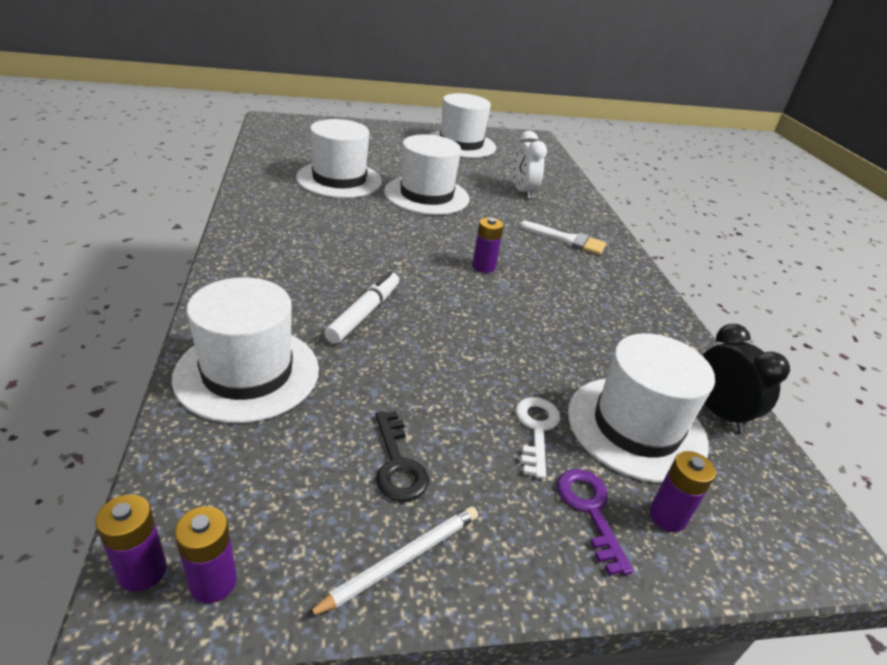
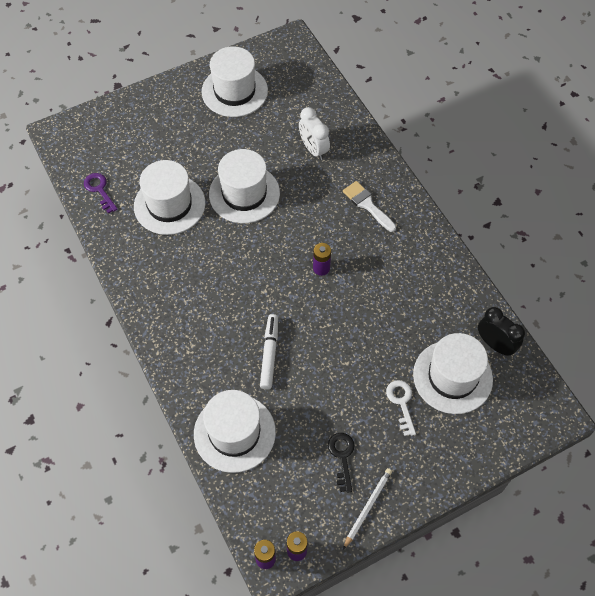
camera: 15 degrees left, 25 degrees up
black key [376,411,429,501] -> black key turned 150 degrees counterclockwise [328,433,355,493]
white brush [520,221,606,255] -> white brush turned 135 degrees counterclockwise [343,181,396,232]
purple key [557,469,633,575] -> purple key moved to [84,173,118,214]
purple battery [649,451,716,532] -> none

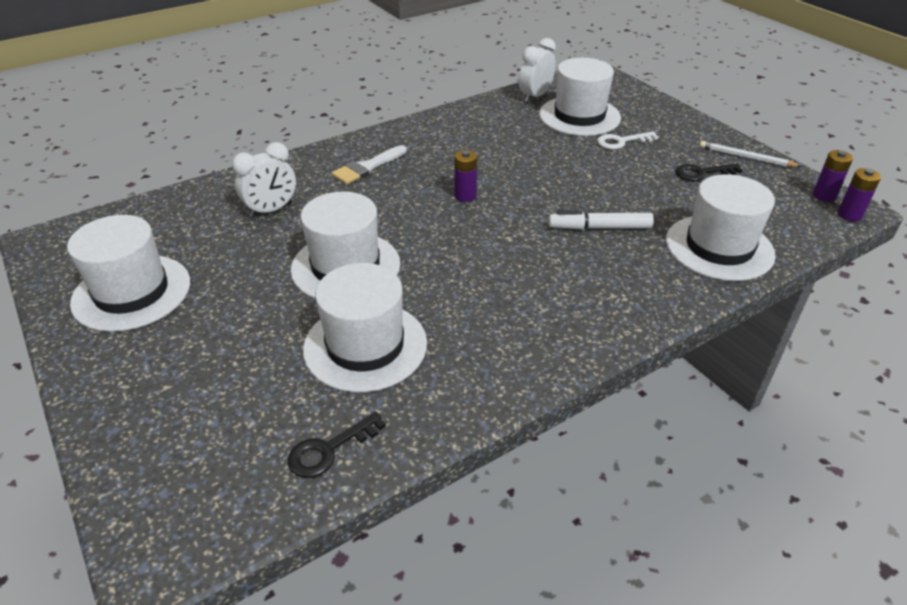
camera: 95 degrees left, 20 degrees down
purple key [84,173,118,214] -> black key [288,412,386,478]
black clock [478,307,525,356] -> white clock [519,38,556,102]

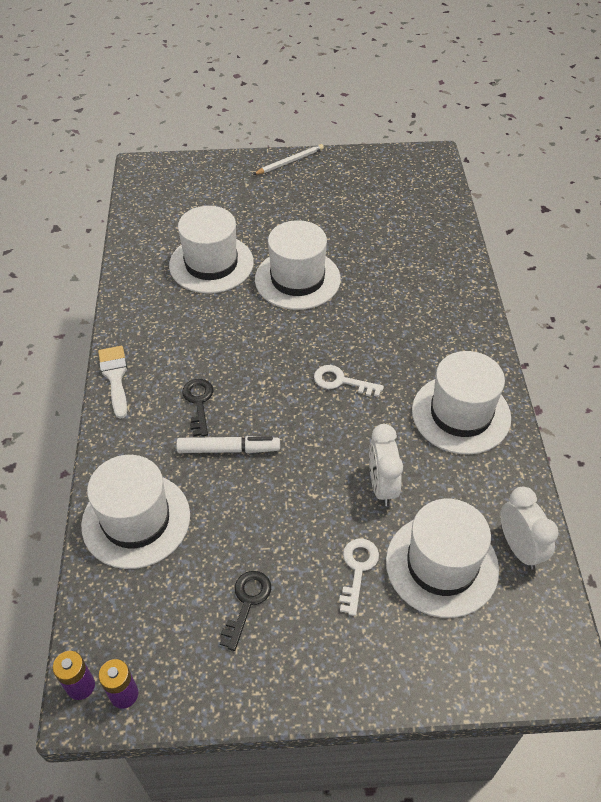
camera: 120 degrees right, 10 degrees up
white hat [67,215,190,332] -> white hat moved to [412,351,511,454]
white clock [232,142,296,217] -> white clock moved to [369,424,403,506]
black key [288,412,386,478] -> black key moved to [182,379,213,436]
white brush [332,145,406,184] -> white brush moved to [98,346,127,419]
purple battery [454,150,477,202] -> white key [314,365,384,397]
white marker [548,211,654,230] -> white marker turned 60 degrees clockwise [176,436,280,453]
white pencil [699,141,802,167] -> white pencil moved to [253,144,324,175]

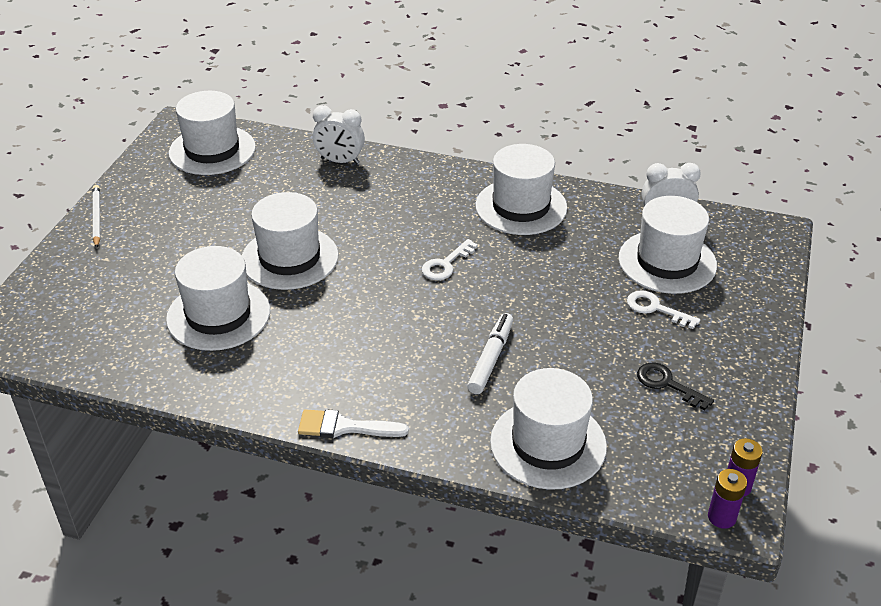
camera: 70 degrees left, 10 degrees down
black key [182,379,213,436] -> none
white clock [369,424,403,506] -> white clock moved to [312,105,365,164]
none -> white hat [169,91,256,175]

